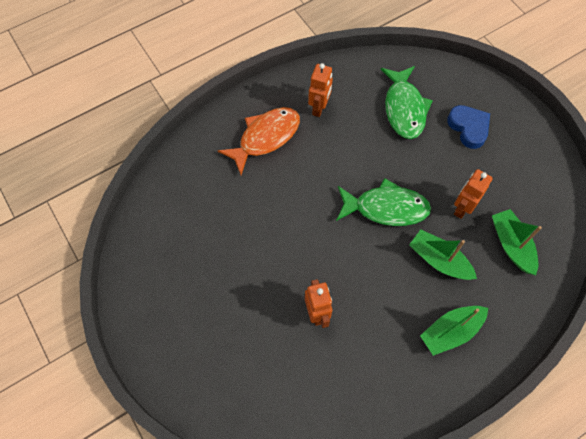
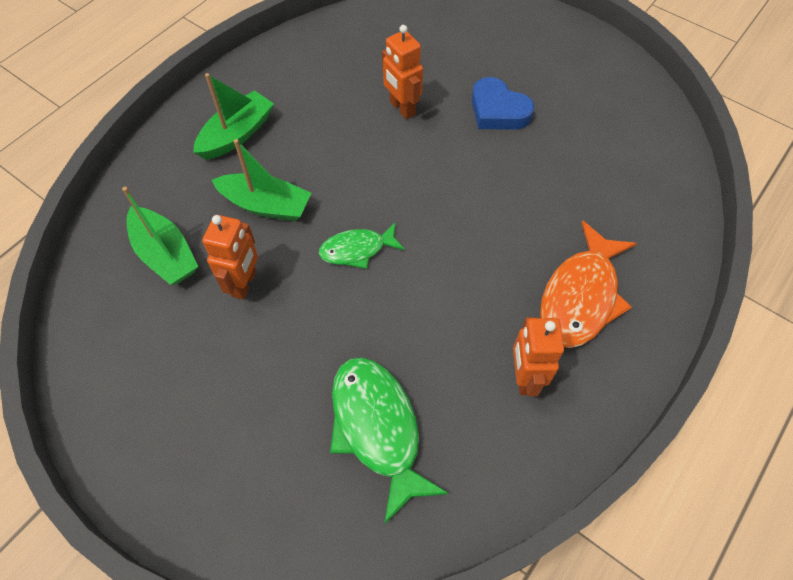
camera: 160 degrees right, 5 degrees down
green fish [336,178,431,226] -> green fish [319,223,405,269], size x0.59
blue heart [447,105,490,149] -> blue heart moved to [472,77,534,130]

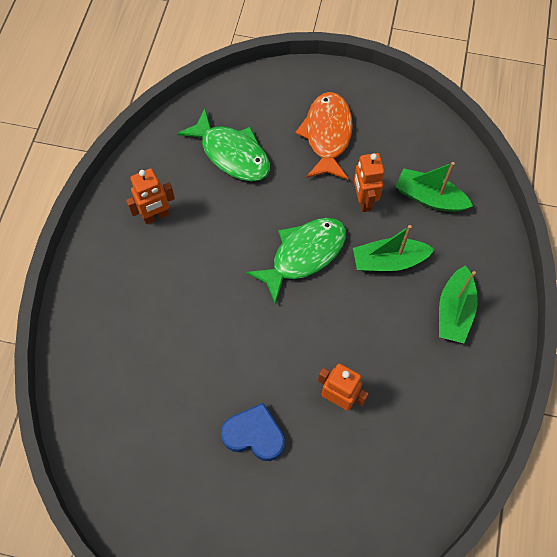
camera: 155 degrees right, 5 degrees up
green fish [319,223,405,269] -> green fish [246,218,346,304], size x1.69
orange robot [513,317,564,396] -> orange robot turned 90 degrees clockwise [126,168,175,224]
orange fish [540,220,637,348] -> orange fish moved to [295,92,353,180]

